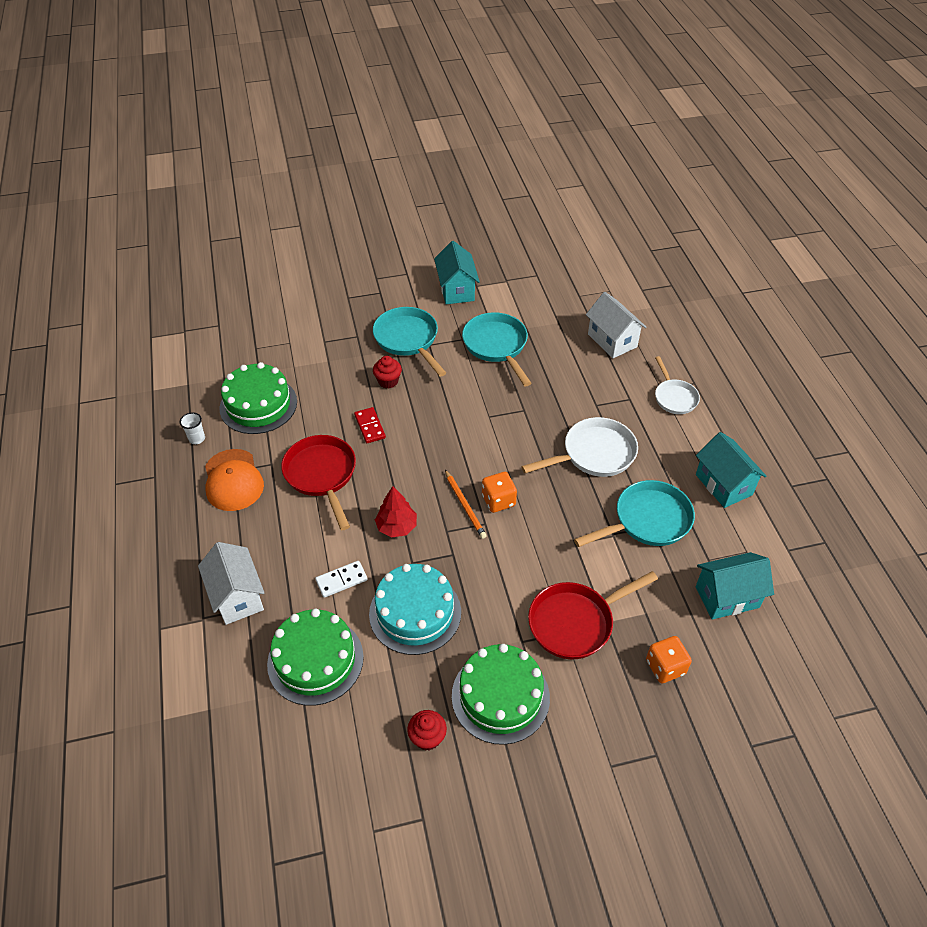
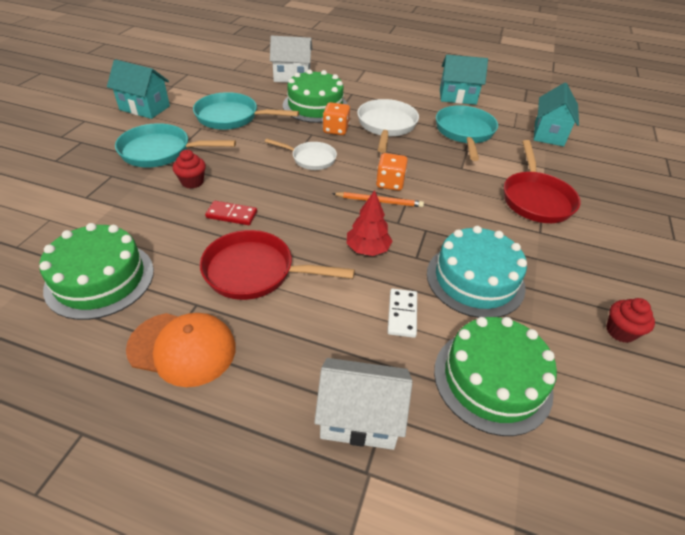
camera: 60 degrees left, 5 degrees down
white cup [180,412,205,444] -> none
green cake [452,644,550,745] -> green cake moved to [283,69,348,123]
orange dice [646,636,692,683] -> orange dice moved to [323,102,350,135]
white pan [655,356,700,414] -> white pan moved to [265,139,337,170]

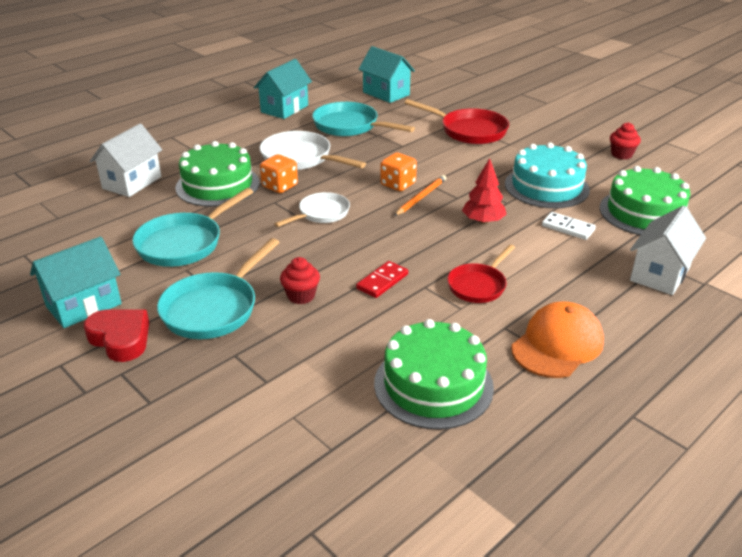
camera: 60 degrees left, 10 degrees down
red pan [200,230,355,300] -> red pan [447,245,515,303], size x0.64
none -> red heart [84,310,149,362]

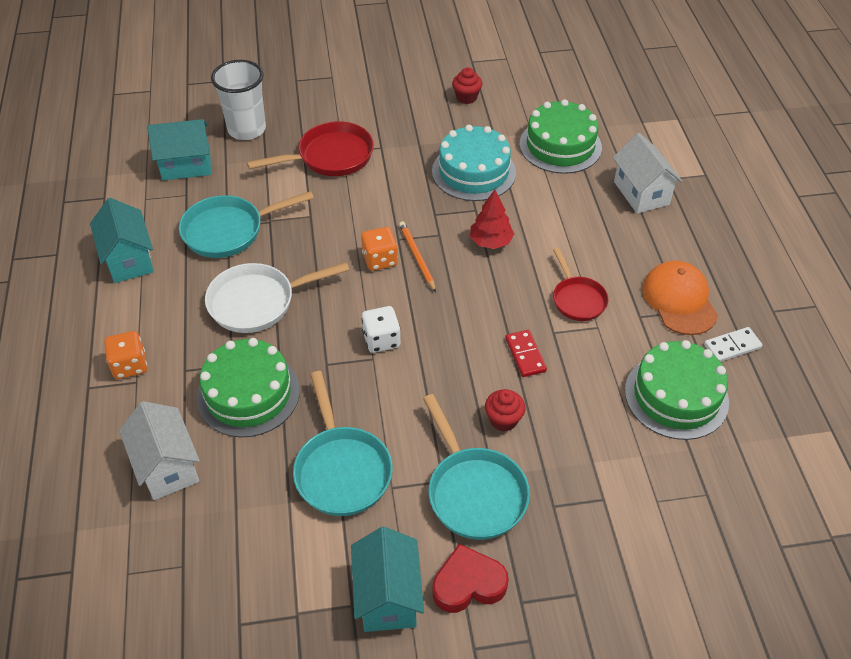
camera: 55 degrees left, 15 degrees up
orange dice [260,154,298,193] -> orange dice moved to [104,331,147,379]
white pan [274,192,350,227] -> white dice [361,306,400,353]
white domino [542,212,596,240] -> white domino moved to [704,327,763,362]
none -> white cup [211,60,266,140]

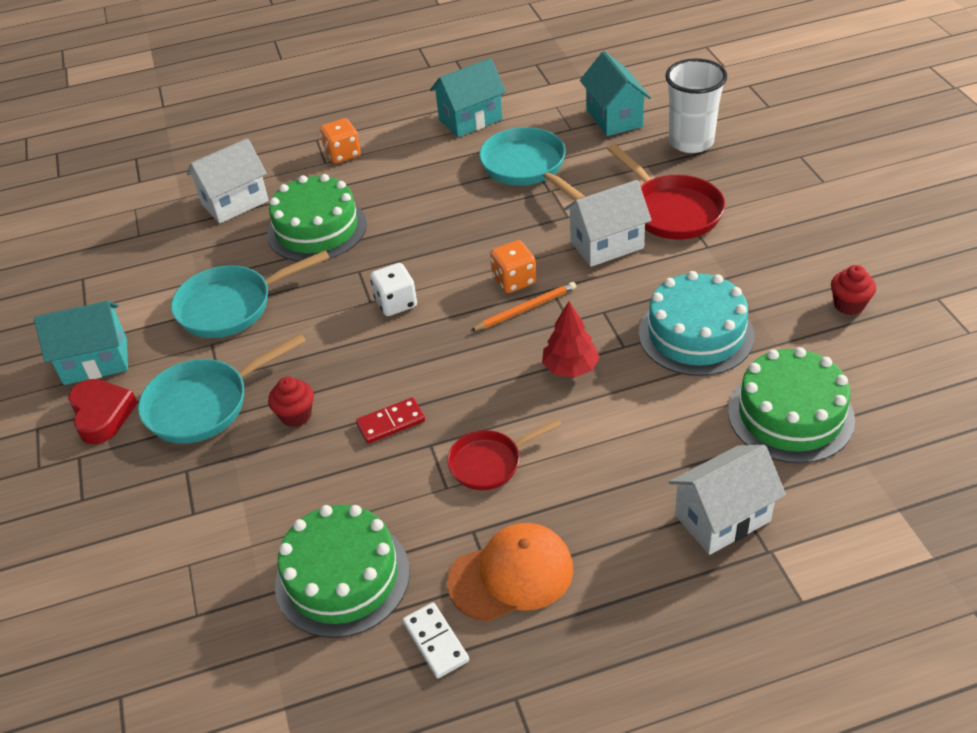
camera: 85 degrees right, 5 degrees down
white pan [205,262,349,333] -> none
none -> white house [564,180,652,267]

